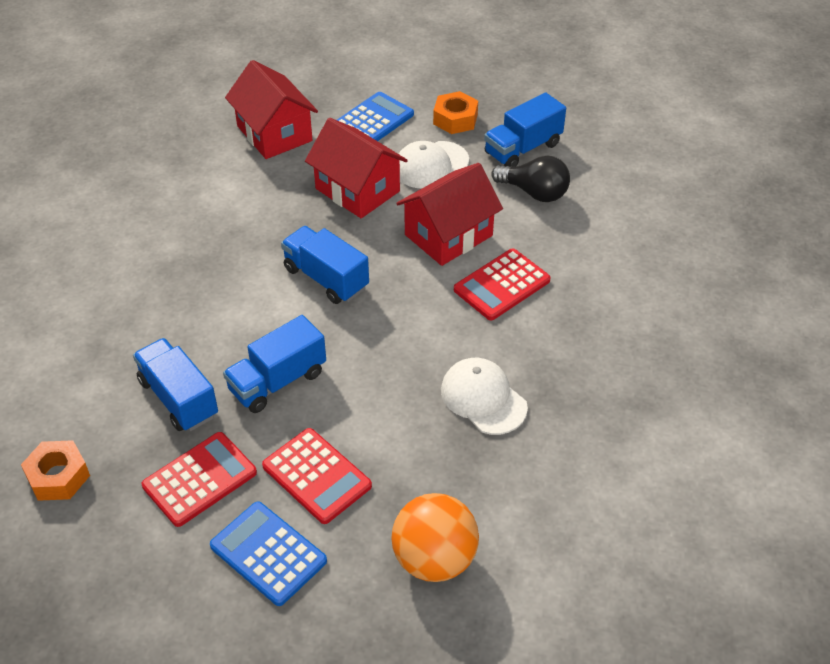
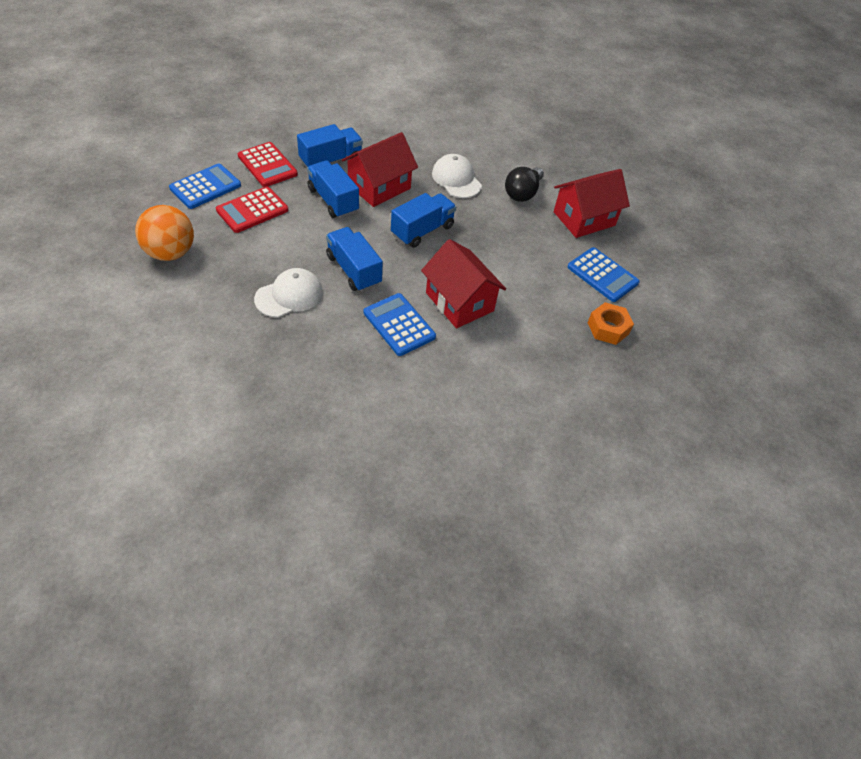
camera: 90 degrees right, 5 degrees up
orange nut [21,440,90,501] -> none
red house [305,118,408,218] -> red house moved to [342,132,418,207]
white cap [399,141,469,188] -> white cap moved to [432,154,482,198]
red calculator [454,249,551,320] -> blue calculator [364,293,436,356]
blue truck [484,92,566,167] -> blue truck moved to [326,227,383,292]
black light bulb [491,156,570,202] -> black light bulb moved to [505,167,544,202]

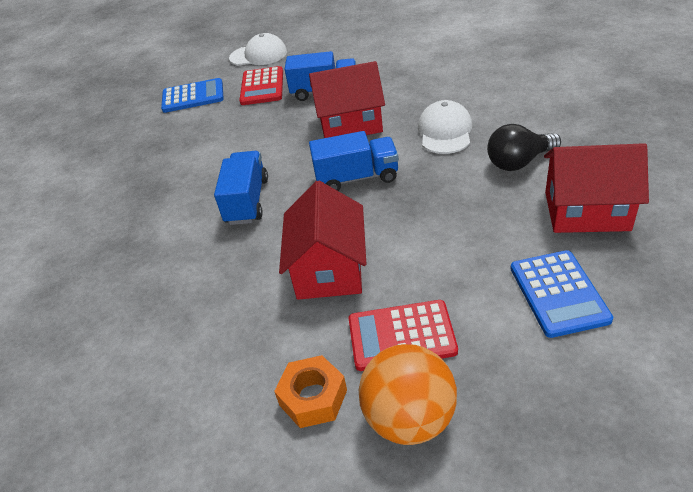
camera: 45 degrees right, 10 degrees down
orange ball [135,205,194,261] -> orange ball moved to [359,344,457,445]
red calculator [216,186,288,233] -> red calculator moved to [349,300,458,371]
white cap [254,268,323,318] -> white cap moved to [229,33,287,66]
blue truck [307,160,359,218] -> none
blue calculator [364,293,436,356] -> none
orange nut [588,302,634,345] -> orange nut moved to [274,355,347,428]

